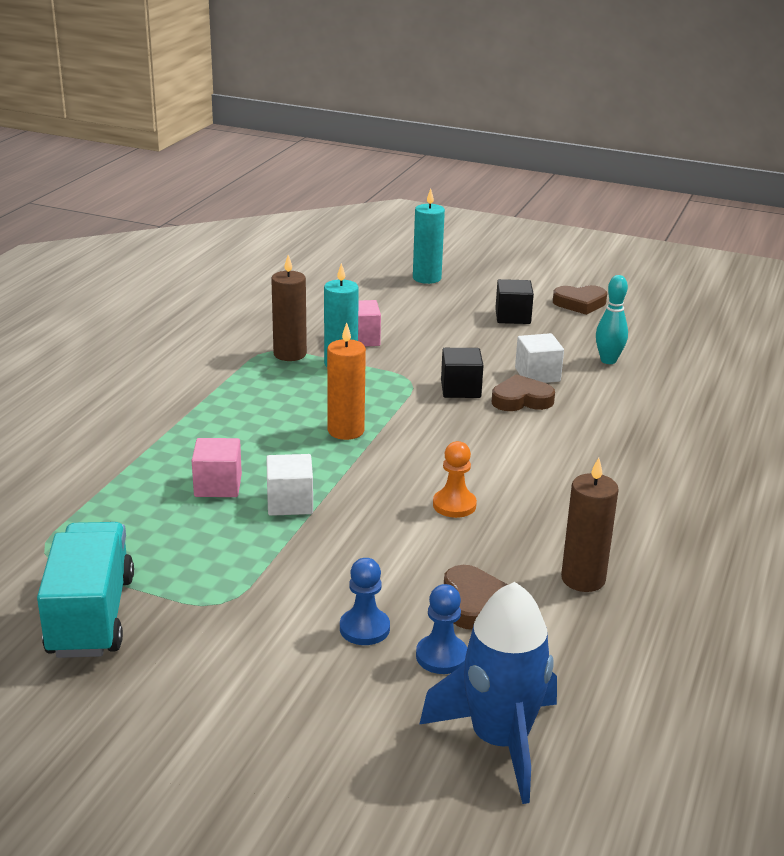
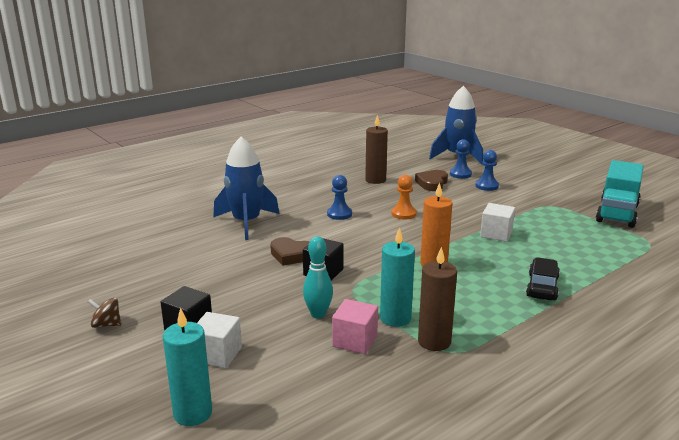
camera: 150 degrees left, 5 degrees down
pink cube [192,438,242,497] -> none
white cube [515,333,564,383] -> white cube moved to [197,312,242,368]
brown heart [553,285,607,315] -> brown spinning top [88,297,121,328]
turquoise bowling pin [596,275,628,364] -> turquoise bowling pin moved to [303,236,333,319]
none -> blue rocket [213,137,279,240]
none -> blue pawn [327,175,352,220]
none -> black car [526,257,560,300]

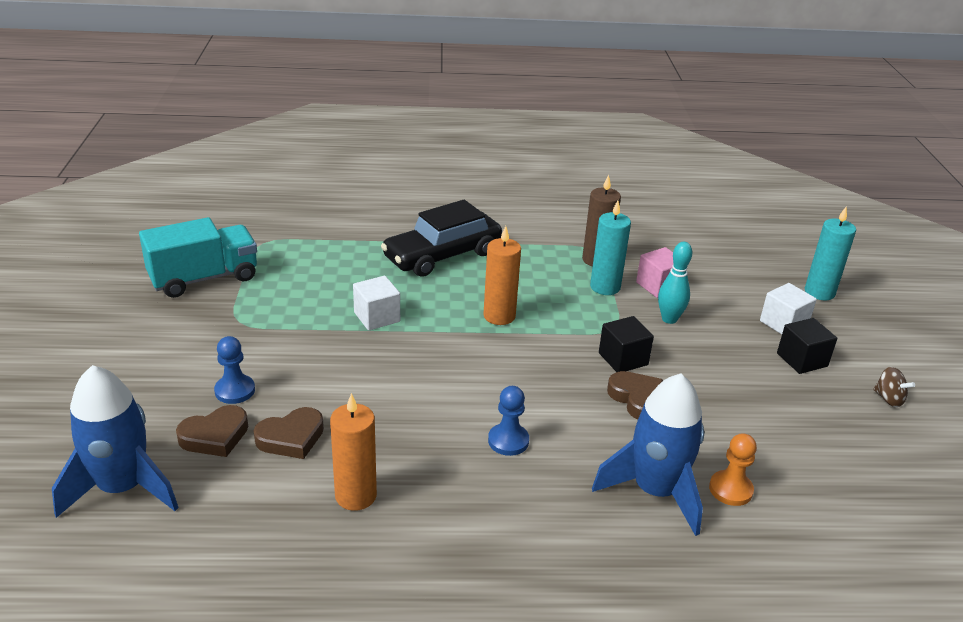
camera: 145 degrees left, 10 degrees up
brown candle [365,115,388,184] -> orange candle [330,393,377,511]
orange pawn [391,175,417,220] -> orange pawn moved to [709,433,757,506]
blue pawn [450,139,472,179] -> brown heart [176,405,248,457]
black car [526,257,560,300] -> black car [381,200,502,277], size x1.70

